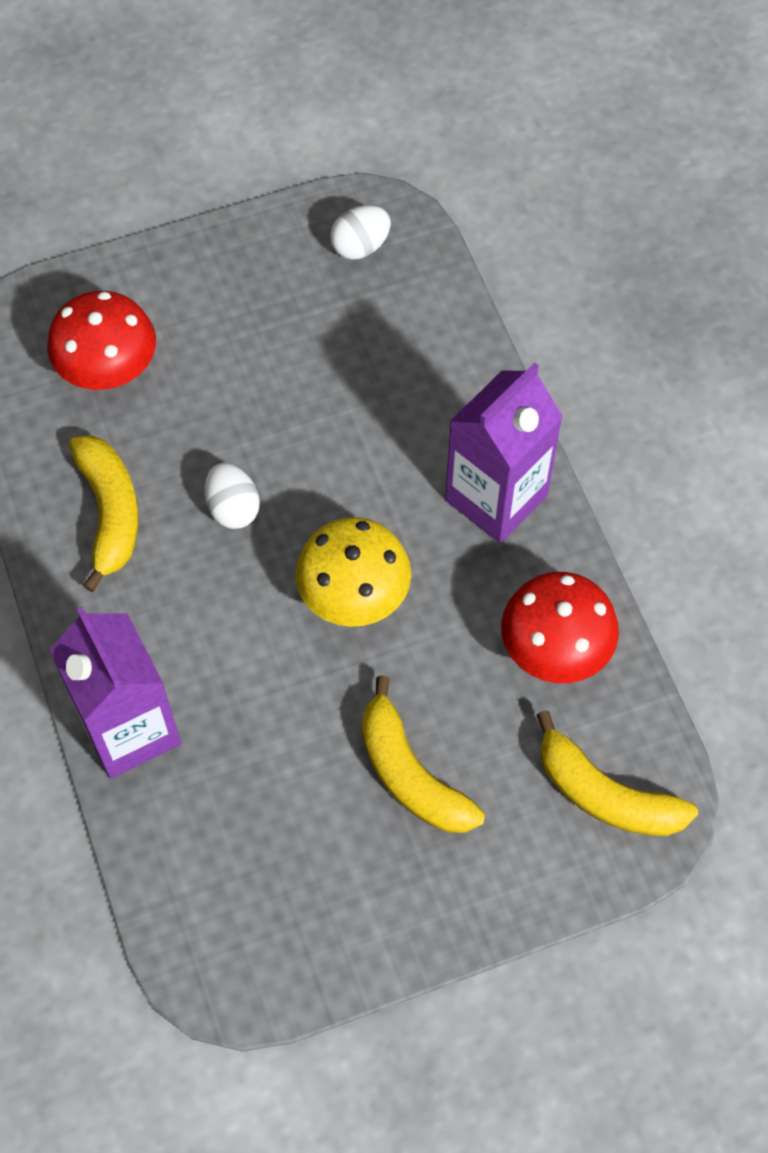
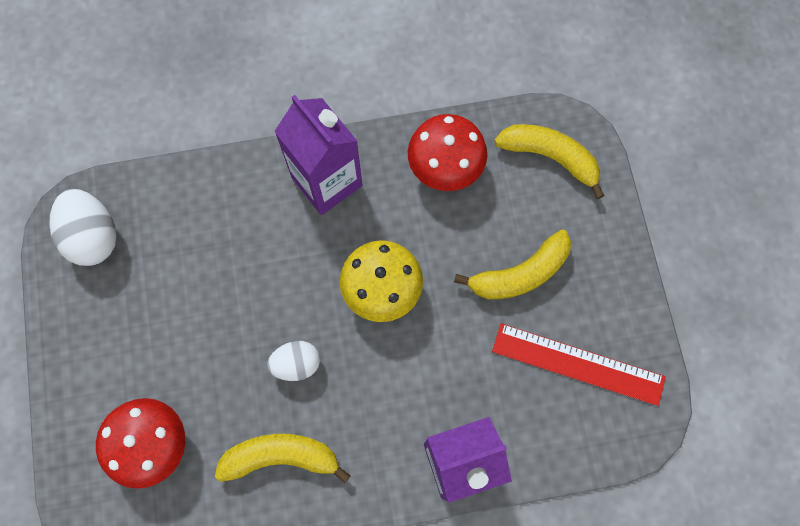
camera: 80 degrees left, 10 degrees up
white egg [330,205,391,260] -> white egg [49,189,117,266], size x1.57
yellow banana [537,710,698,836] -> yellow banana turned 105 degrees counterclockwise [495,124,605,199]
none -> red ruler [492,323,666,406]

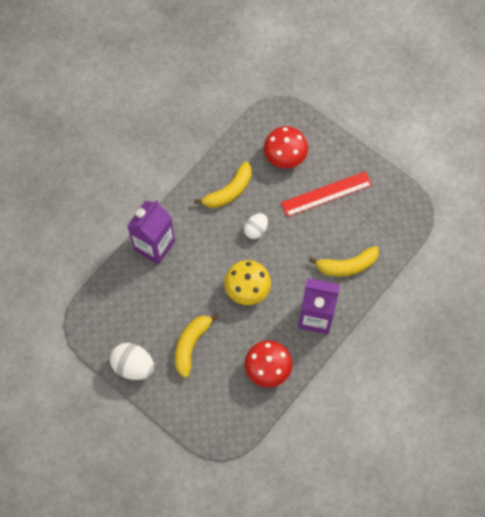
camera: 140 degrees right, 5 degrees down
white egg [49,189,117,266] -> white egg moved to [110,343,155,380]
red ruler [492,323,666,406] -> red ruler moved to [281,171,372,217]
yellow banana [495,124,605,199] -> yellow banana moved to [309,246,379,277]

